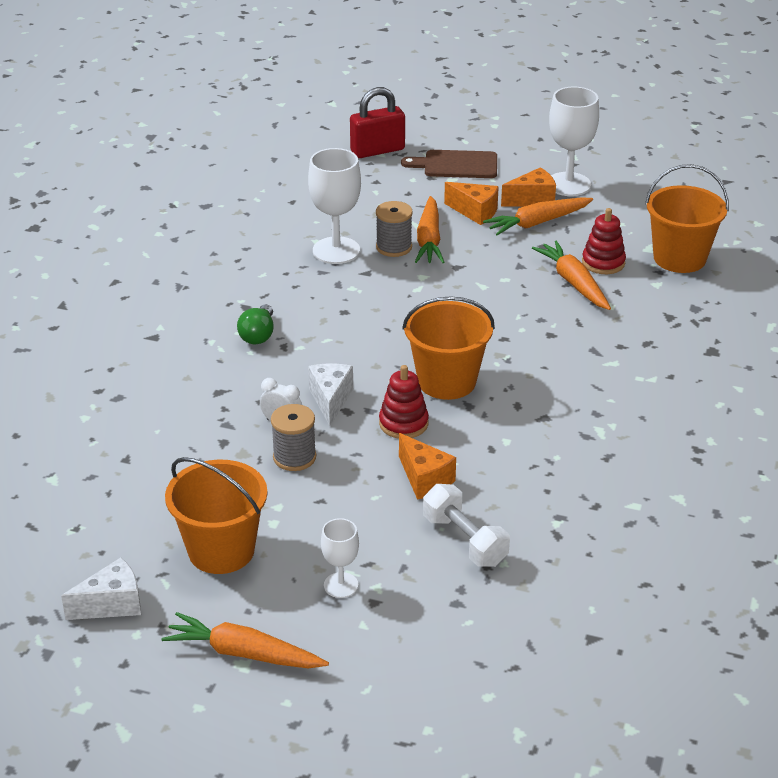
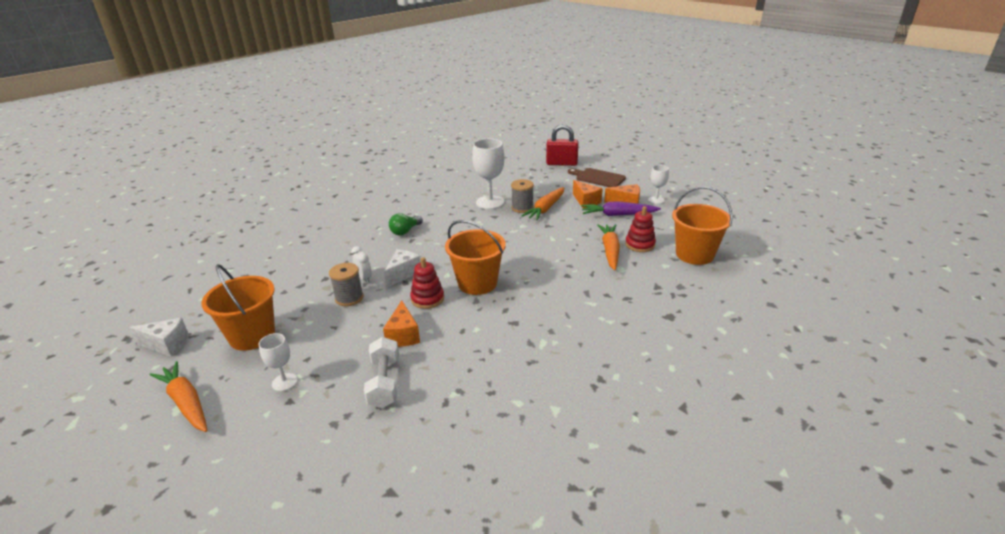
camera: 30 degrees right, 5 degrees down
orange carrot [483,197,593,235] -> purple carrot [581,202,661,216]
white goblet [549,87,599,196] -> white goblet [648,165,669,204], size x0.56

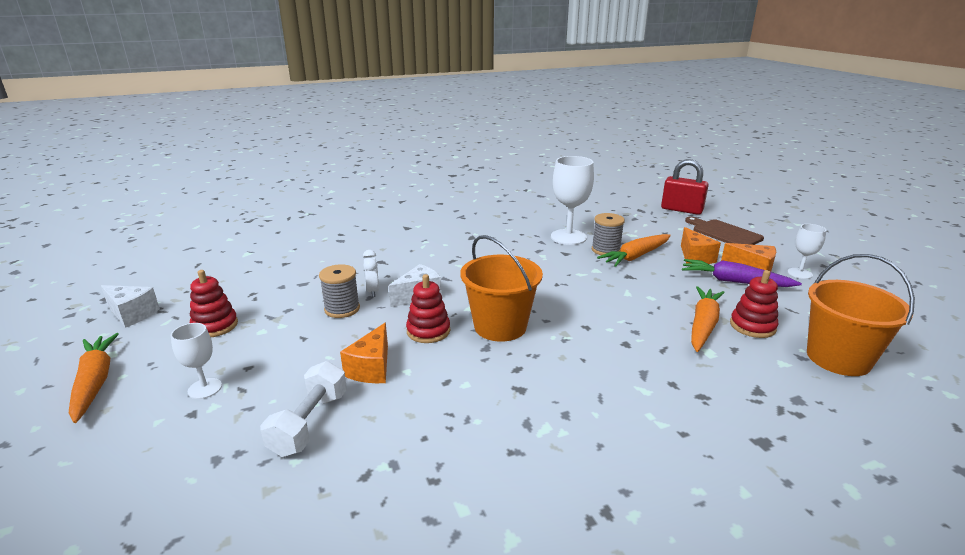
camera: 20 degrees right, 5 degrees down
orange bucket [201,264,275,351] -> red stacking toy [190,270,238,337]
green light bulb [389,213,423,235] -> none

